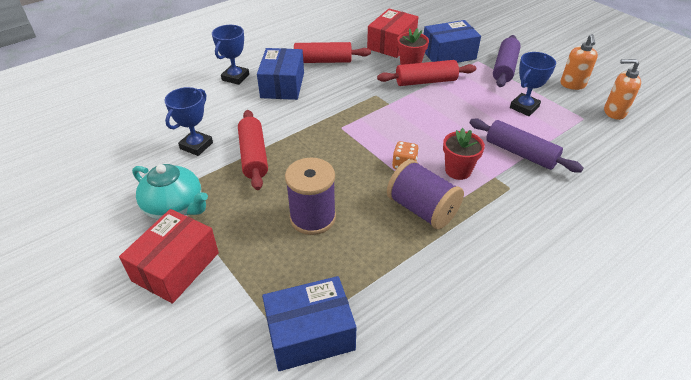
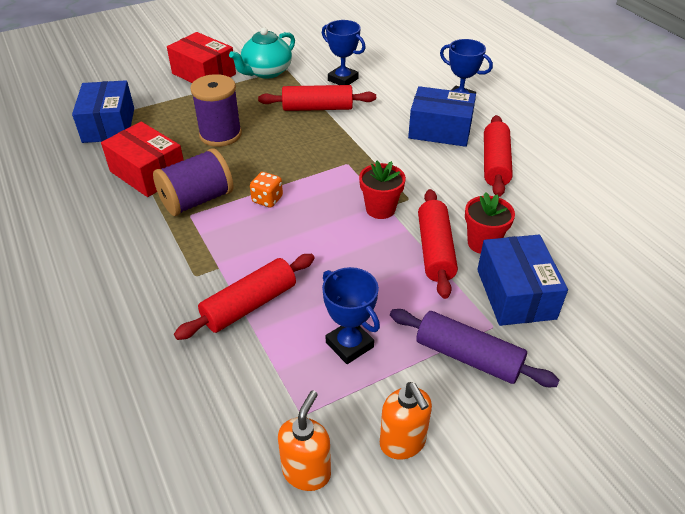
camera: 100 degrees right, 0 degrees up
red box [367,9,418,58] -> red box moved to [101,122,184,197]
red flower pot [443,128,485,180] -> red flower pot moved to [359,161,406,219]
purple rolling pin [470,119,583,172] -> red rolling pin [174,254,315,340]
orange soap dispenser [560,34,598,90] -> orange soap dispenser turned 135 degrees counterclockwise [380,382,432,459]

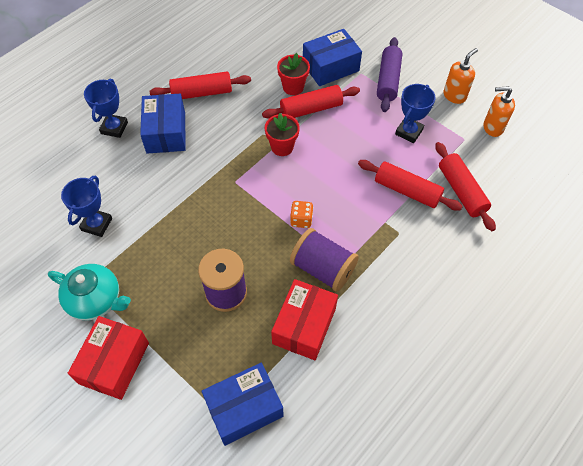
camera: 110 degrees left, 15 degrees up
red rolling pin [258,85,376,111] -> red rolling pin moved to [435,142,496,231]

